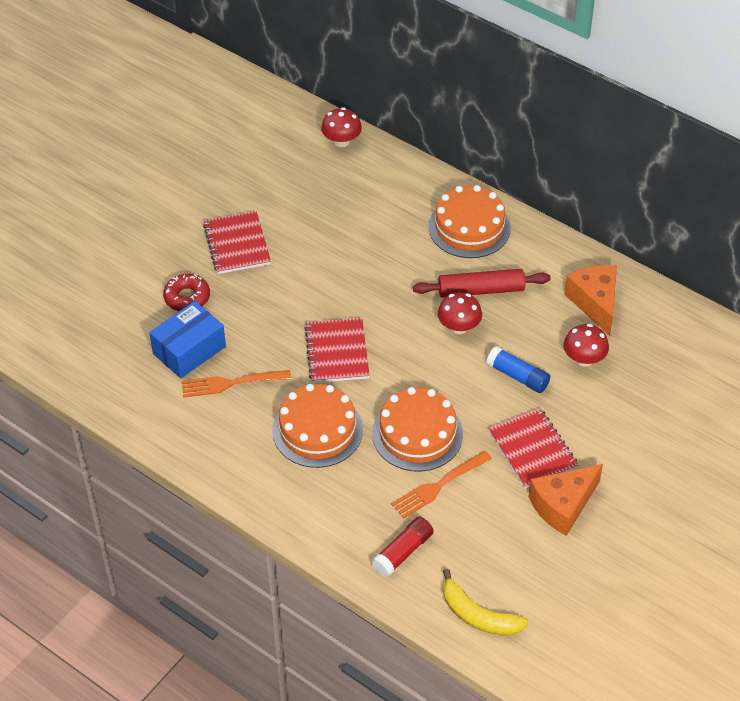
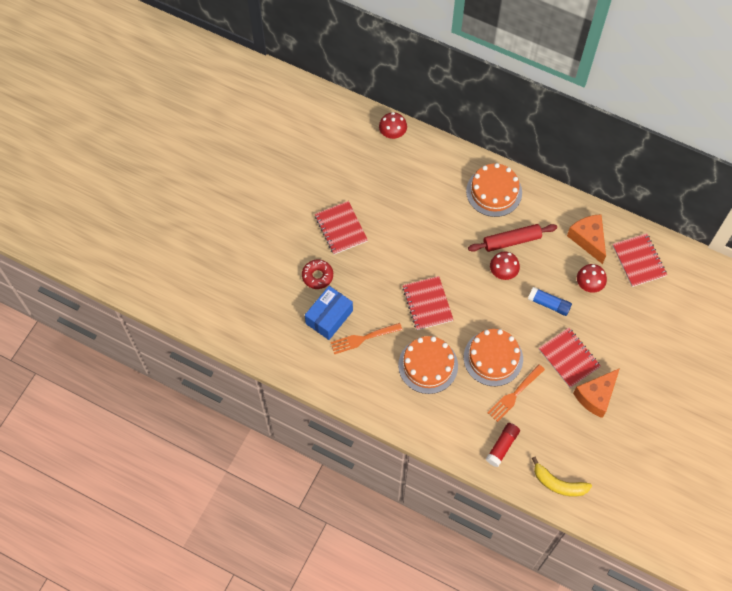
camera: 10 degrees left, 15 degrees up
none -> red notebook [612,233,667,287]

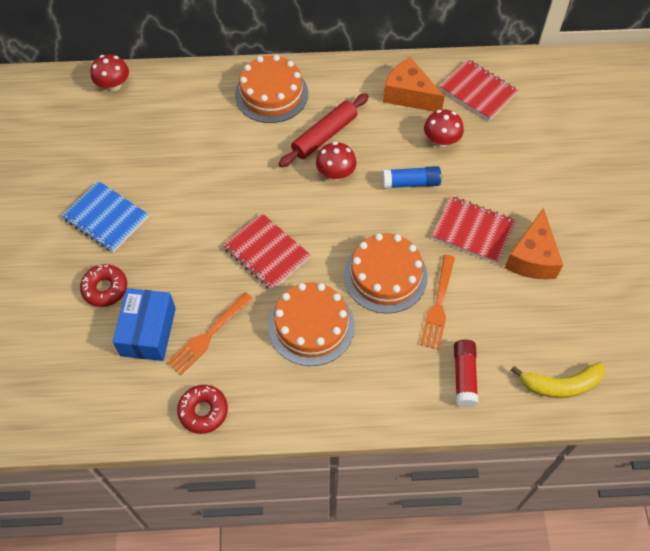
camera: 30 degrees left, 5 degrees down
red notebook [315,201,368,255] -> blue notebook [62,181,149,252]
none -> red donut [177,385,228,434]

